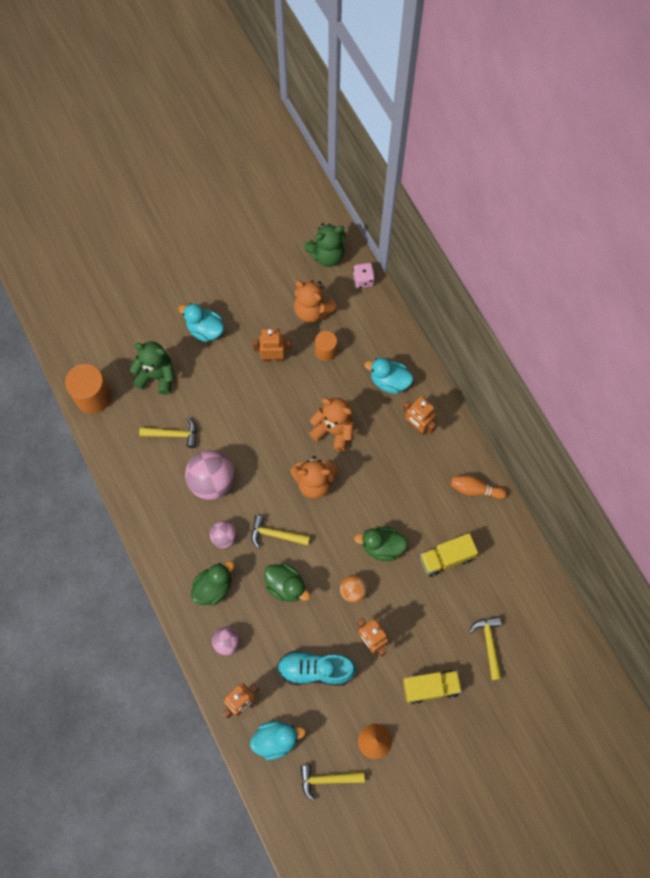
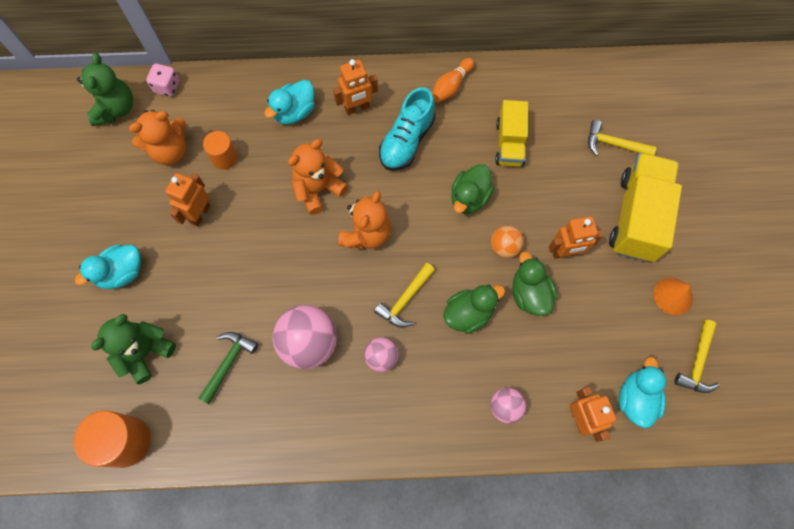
camera: 65 degrees left, 0 degrees up
yellow hammer [139,417,197,448] -> green hammer [198,332,258,404]
green duck [191,561,234,606] -> green duck moved to [512,252,557,316]
turquoise shoe [277,650,356,686] -> turquoise shoe moved to [379,87,435,171]
yellow truck [403,670,462,704] -> yellow truck [609,153,682,262], size x1.62

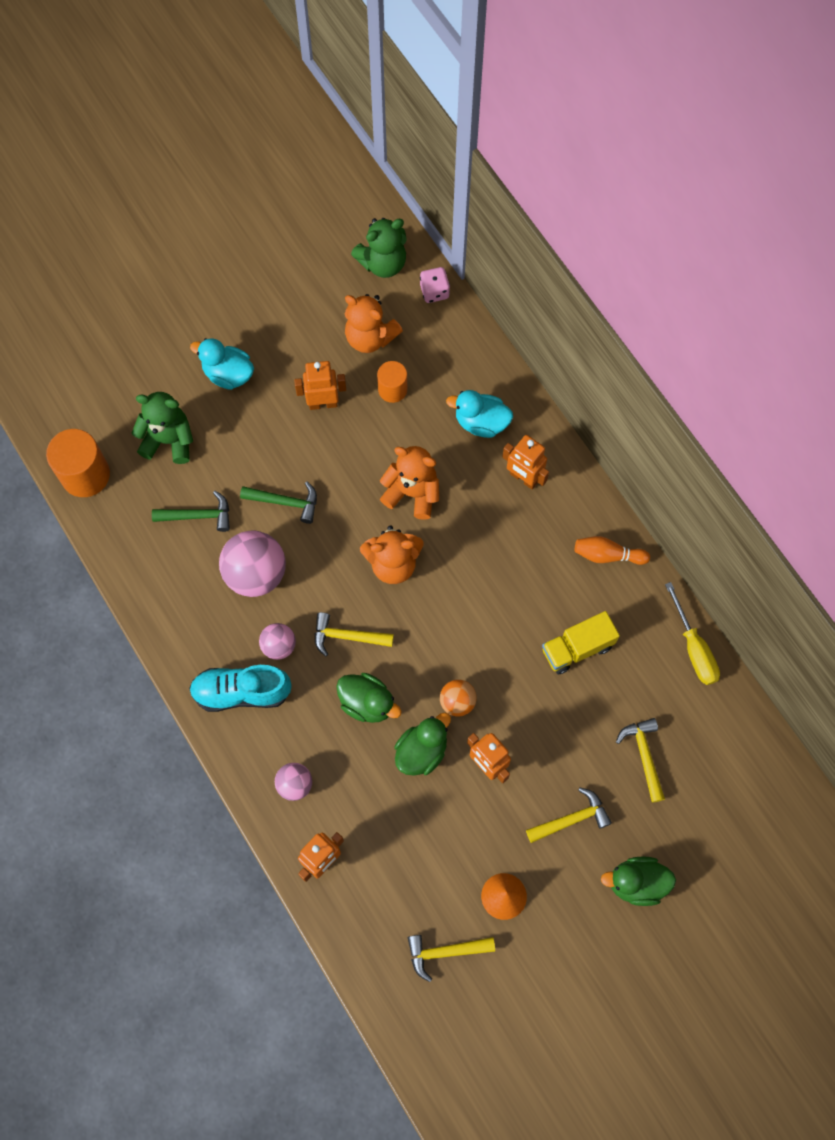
camera: 60 degrees right, 0 degrees up
turquoise shoe [379,87,435,171] -> turquoise shoe moved to [189,665,292,712]
green duck [451,164,494,214] -> green duck moved to [601,856,676,906]
yellow truck [609,153,682,262] -> yellow hammer [526,788,612,843]
turquoise duck [619,357,666,428] -> none
none -> green hammer [240,481,317,524]
none -> yellow screwdriver [665,582,720,685]

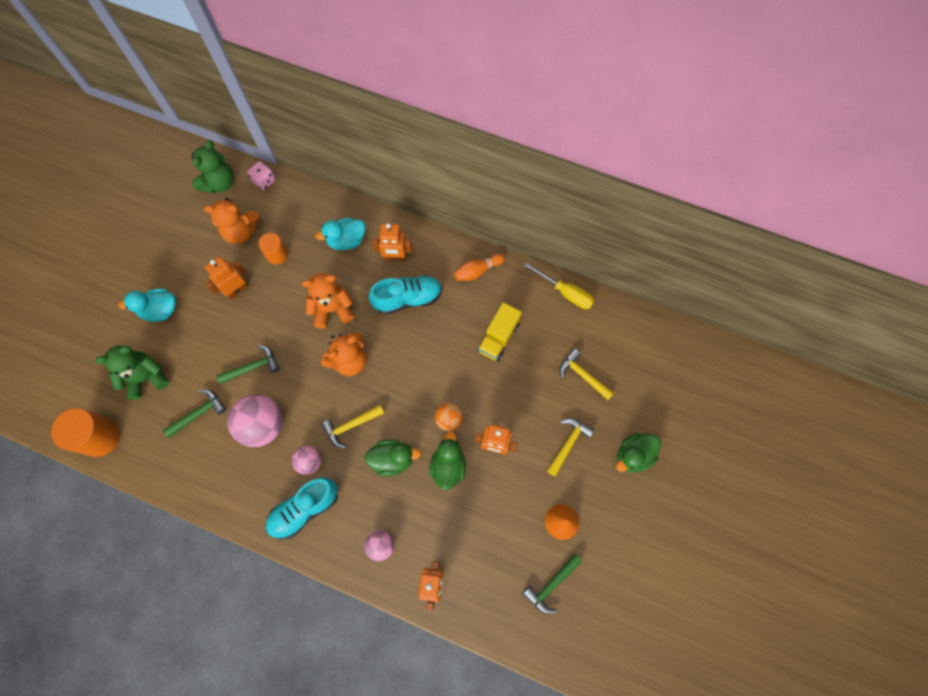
camera: 35 degrees left, 0 degrees up
yellow hammer [408,935,495,982] -> green hammer [522,553,582,614]
none -> turquoise shoe [369,275,442,315]

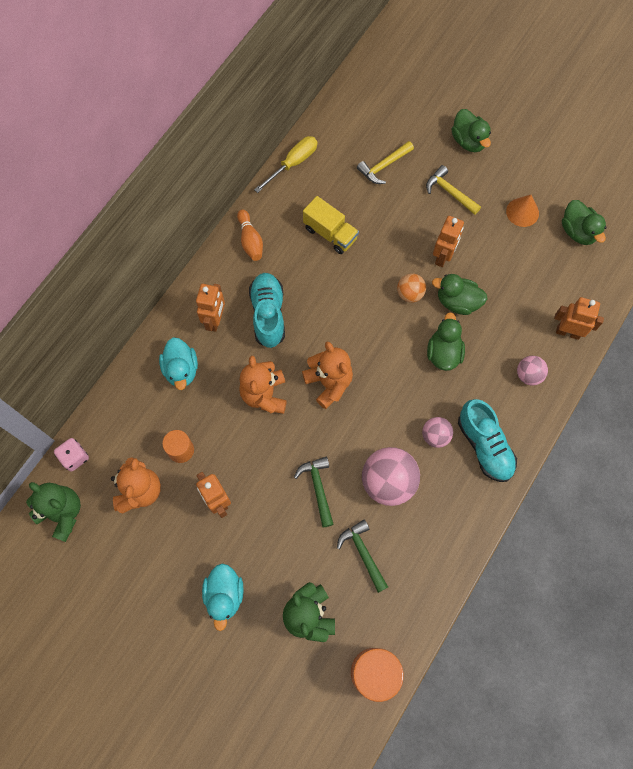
camera: 80 degrees left, 0 degrees up
yellow hammer [321,405,384,448] -> none
green hammer [522,553,582,614] -> green duck [562,200,606,245]

